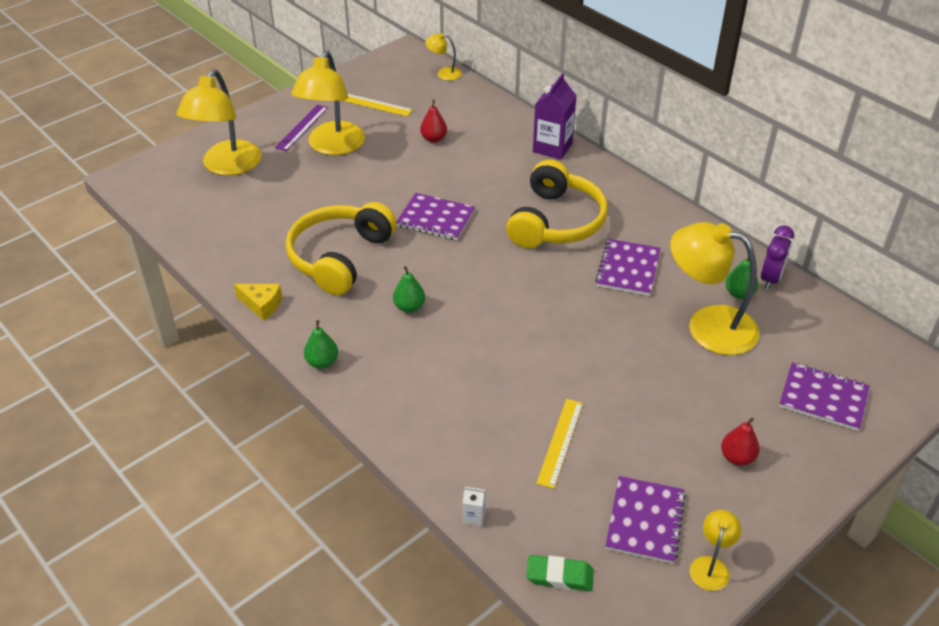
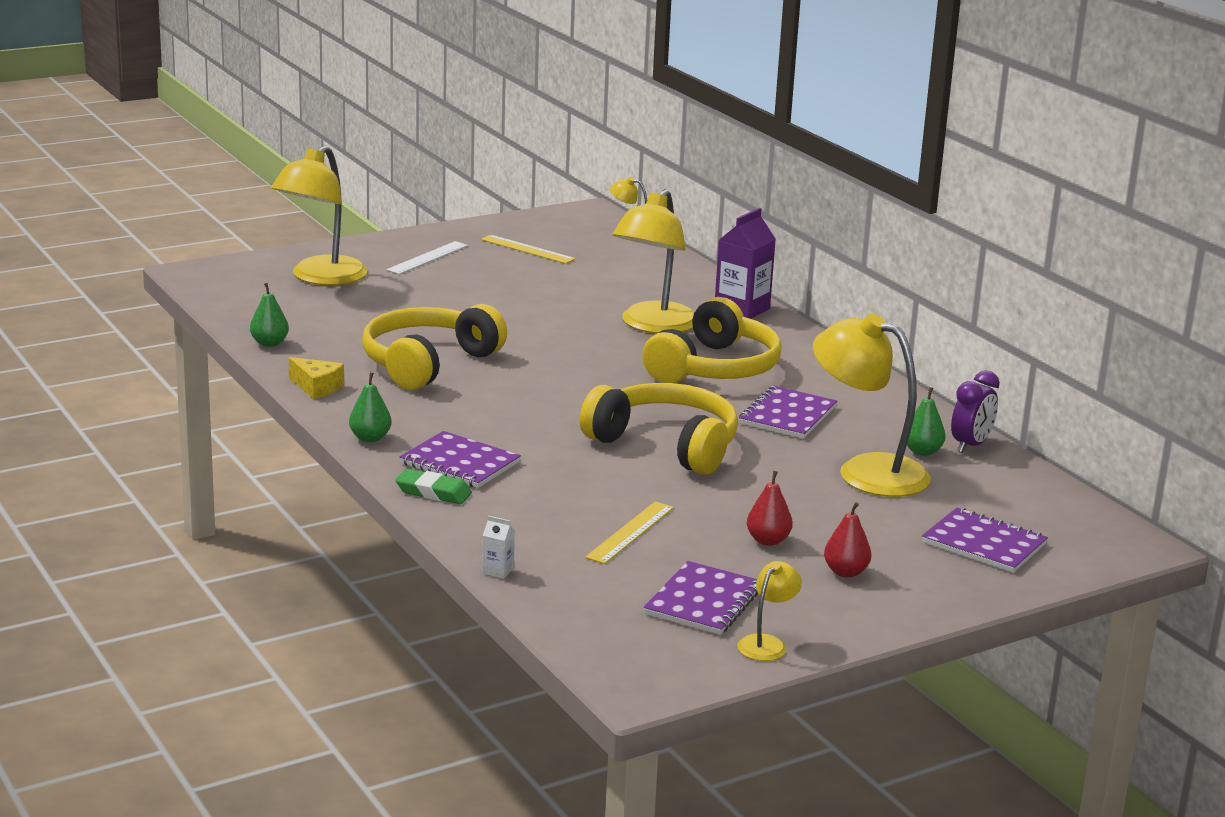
camera: 10 degrees right, 20 degrees down
purple ruler [275,105,328,151] -> white ruler [386,241,468,274]
yellow lamp [291,51,365,155] -> yellow lamp moved to [612,189,694,334]
green pear [393,266,425,313] -> green pear moved to [250,283,289,347]
purple notebook [396,193,475,240] -> purple notebook moved to [400,431,521,488]
red pear [420,100,447,143] -> red pear moved to [747,471,793,546]
green eraser [526,555,594,591] -> green eraser moved to [395,469,472,504]
none -> yellow headphones [580,383,738,475]

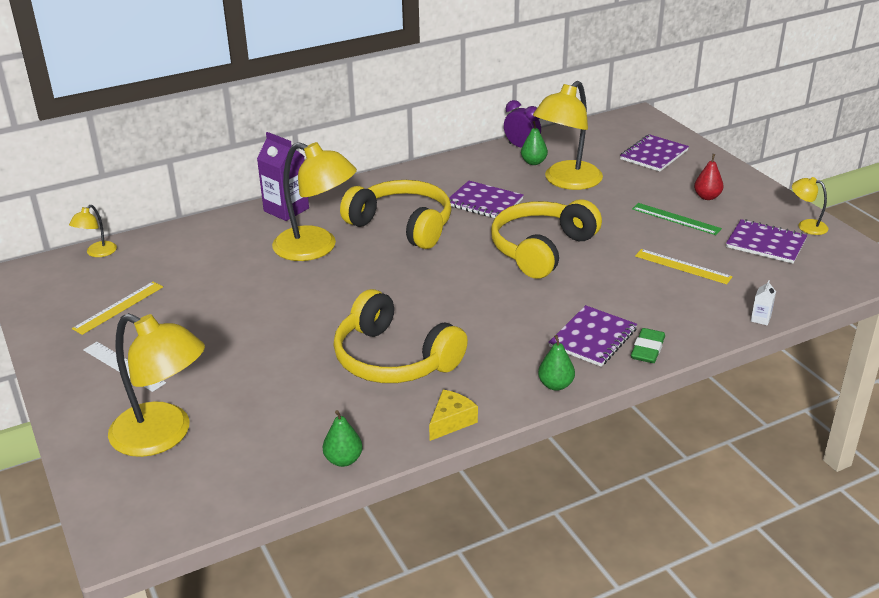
camera: 85 degrees left, 10 degrees up
red pear [747,471,793,546] -> green ruler [632,203,722,235]

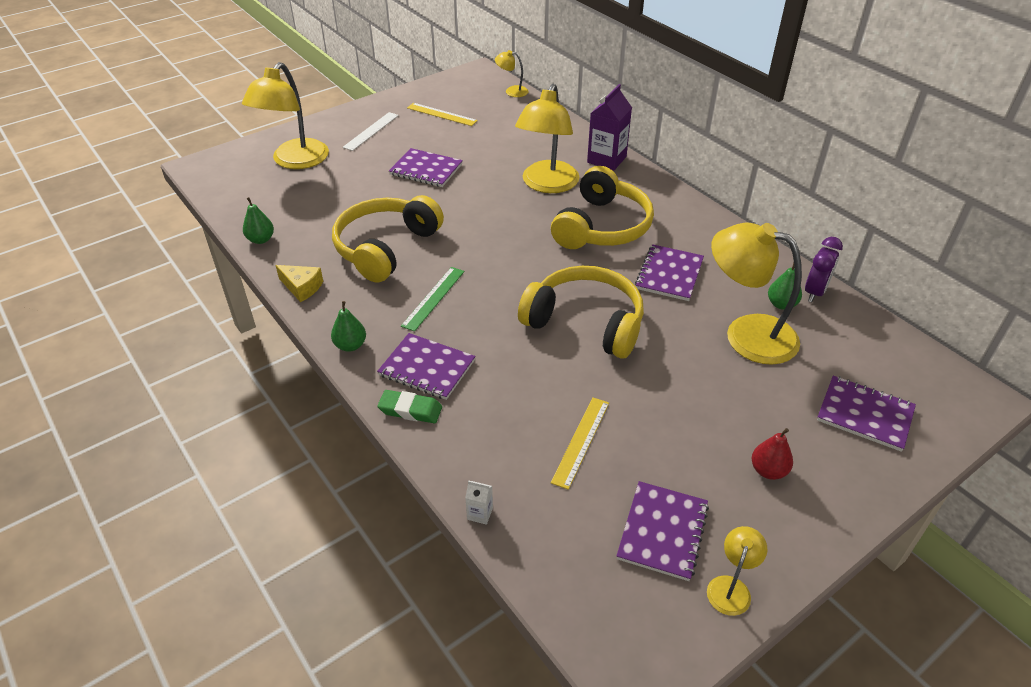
camera: 80 degrees right, 10 degrees up
green ruler [632,203,722,235] -> green ruler moved to [401,267,464,331]
none -> purple notebook [389,148,463,187]

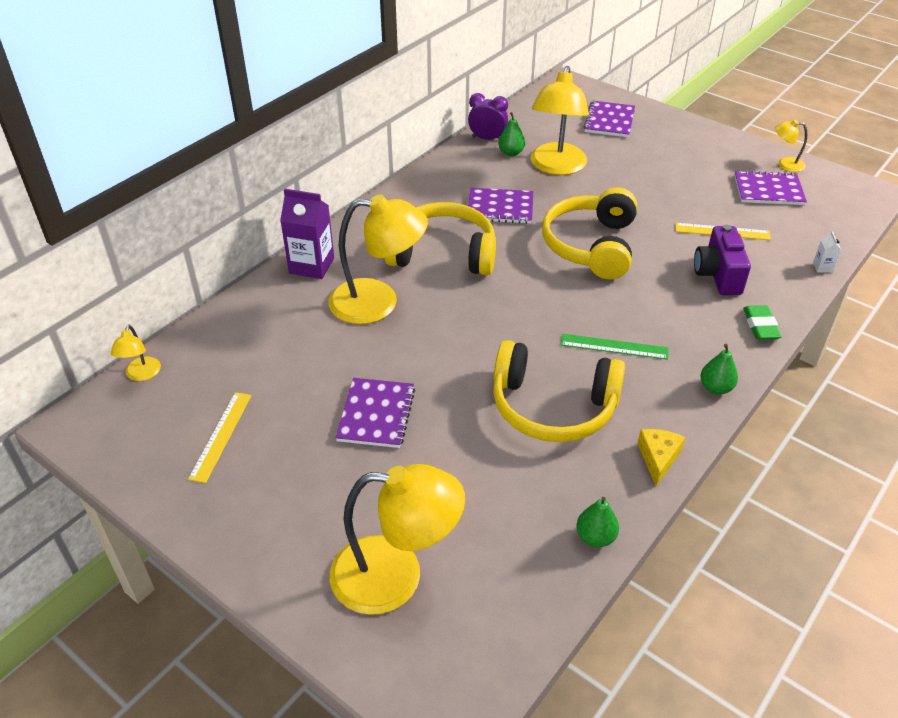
camera: 105 degrees left, 0 degrees up
white ruler [343,112,399,151] -> none
purple notebook [377,333,475,400] -> none
red pear [752,428,793,480] -> none
none -> purple camera [694,225,751,295]

